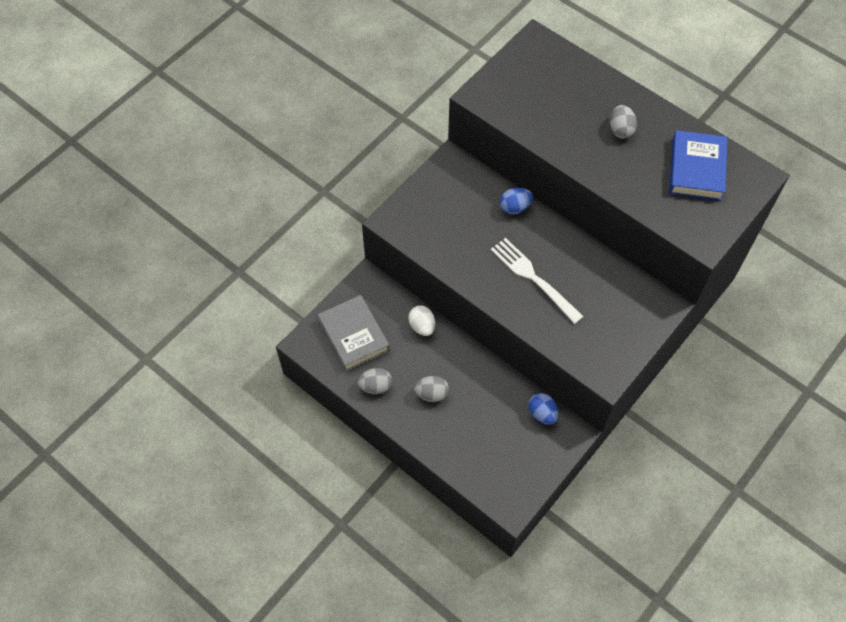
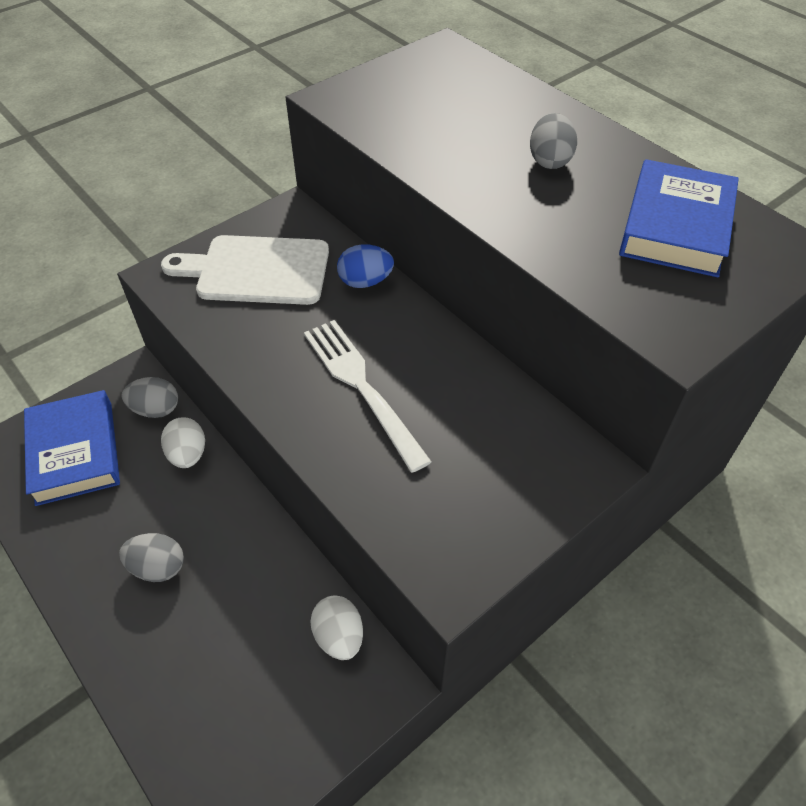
camera: 10 degrees right, 10 degrees down
grey book [318,295,390,371] -> blue book [24,390,120,506]
grey egg [357,368,392,394] -> grey egg moved to [122,377,178,418]
blue egg [528,393,559,425] -> white egg [310,595,363,660]
none -> white cutting board [161,235,329,305]

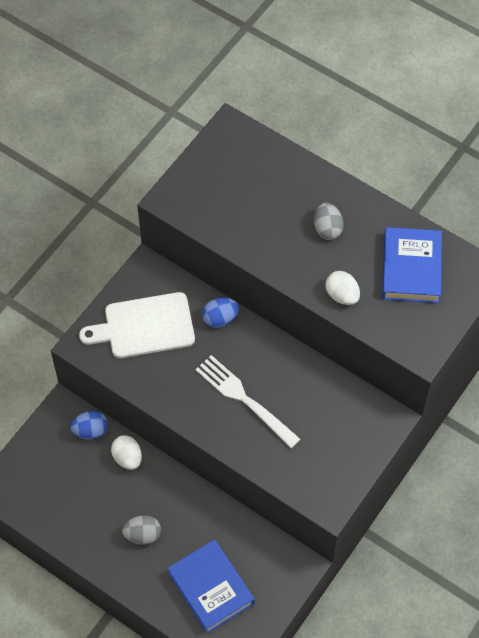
camera: 15 degrees left, 10 degrees up
blue book [24,390,120,506] -> blue book moved to [167,539,255,634]
grey egg [122,377,178,418] -> blue egg [70,411,108,439]
white egg [310,595,363,660] -> white egg moved to [325,271,360,305]

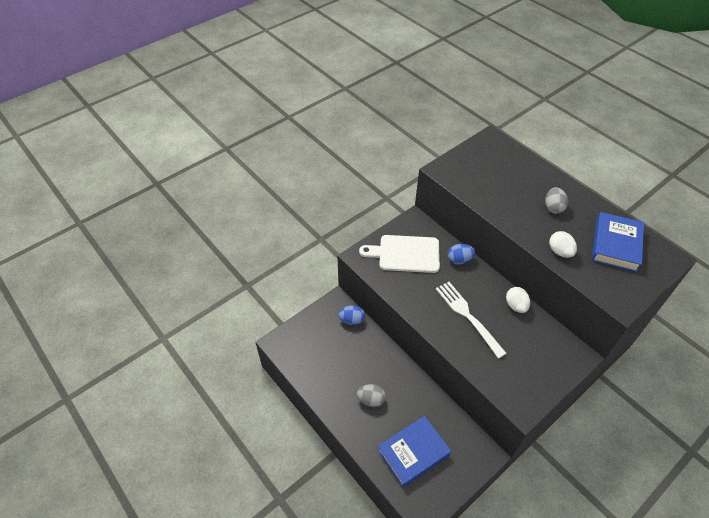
camera: 15 degrees right, 10 degrees down
white egg [111,435,142,470] -> white egg moved to [506,287,530,313]
blue book [167,539,255,634] -> blue book turned 75 degrees clockwise [378,416,451,488]

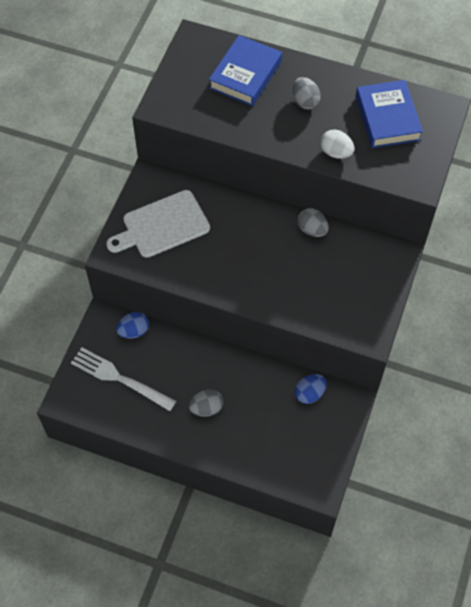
camera: 30 degrees left, 10 degrees up
blue book [378,416,451,488] -> blue book moved to [209,35,282,106]
white fork [436,282,507,359] -> white fork moved to [71,347,176,411]
blue egg [448,244,475,265] -> blue egg moved to [295,374,327,404]
white egg [506,287,530,313] -> grey egg [298,208,329,237]

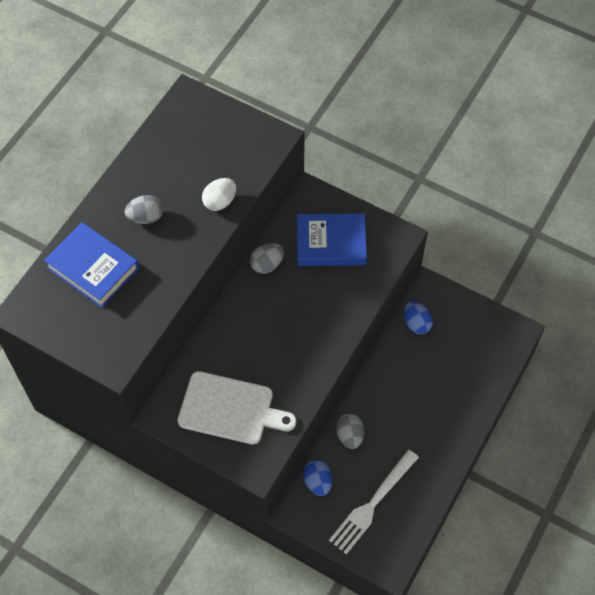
camera: 80 degrees left, 0 degrees up
white cutting board [106,190,210,258] -> white cutting board turned 60 degrees counterclockwise [177,371,296,444]
grey egg [189,389,223,417] -> grey egg moved to [336,413,364,449]
blue book [356,80,423,148] -> blue book moved to [297,213,367,266]

